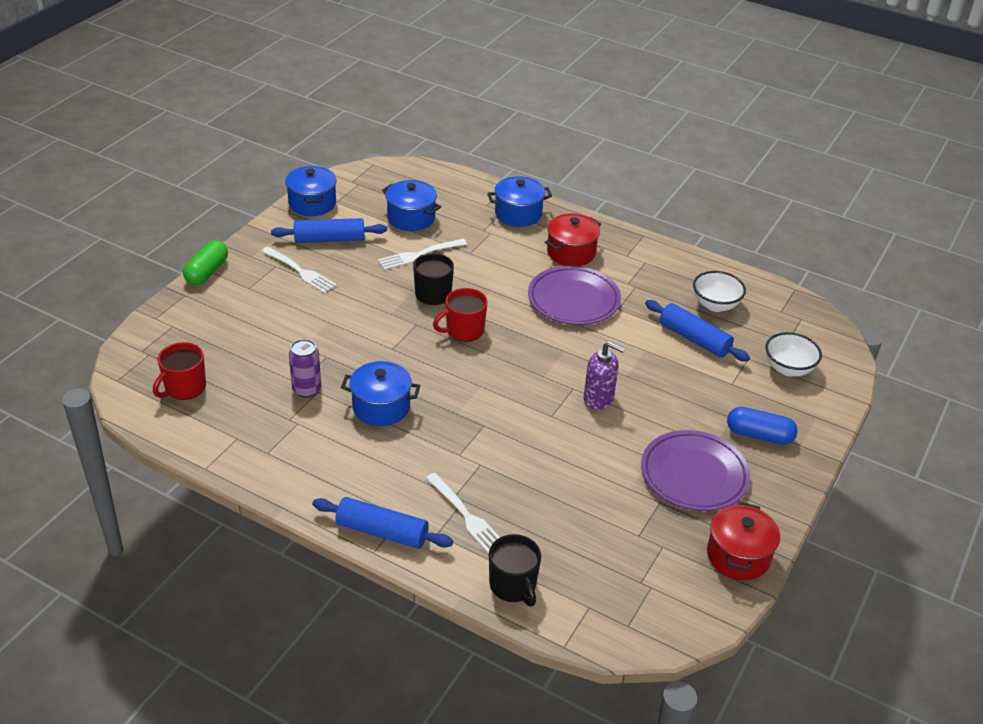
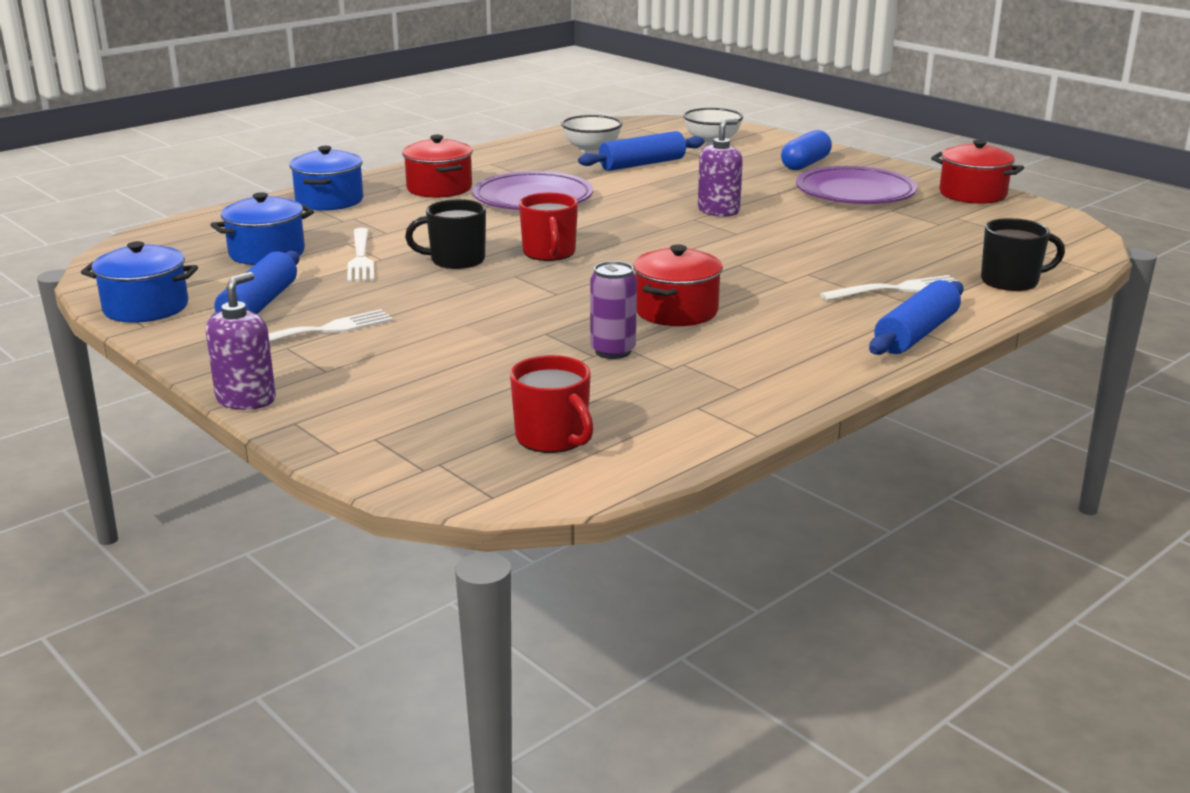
camera: 70 degrees left, 15 degrees down
green capsule [183,240,228,285] -> purple soap dispenser [206,272,276,410]
blue pot [341,361,421,426] -> red pot [633,245,723,326]

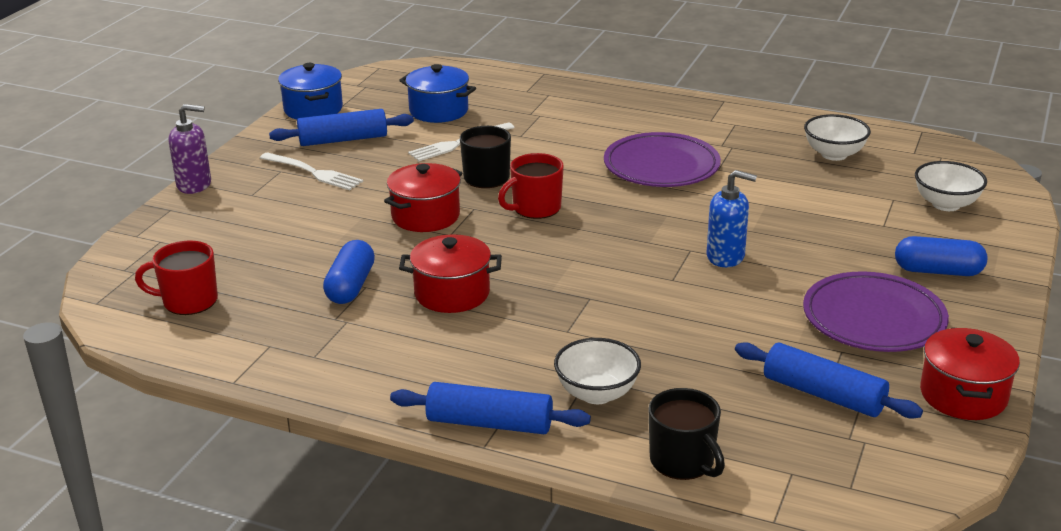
camera: 65 degrees right, 5 degrees up
blue pot [289,146,363,211] -> none
red pot [402,135,473,198] -> red pot moved to [384,163,462,232]
red mug [510,355,594,453] -> red mug turned 60 degrees clockwise [135,241,218,315]
blue rolling pin [578,131,704,171] -> blue rolling pin moved to [735,342,923,419]
purple can [590,261,637,359] -> blue capsule [323,240,375,304]
purple soap dispenser [698,118,743,217] -> blue soap dispenser [706,170,757,267]
white fork [820,275,959,301] -> white bowl [554,338,641,404]

